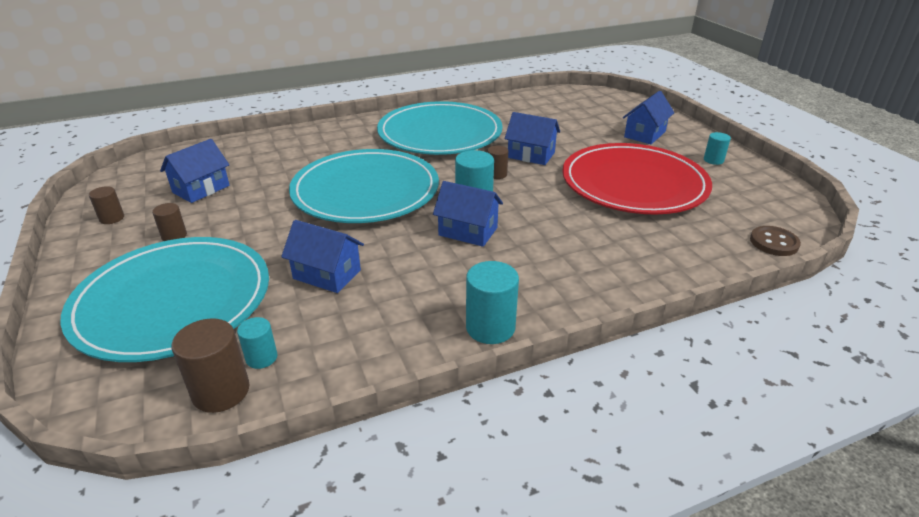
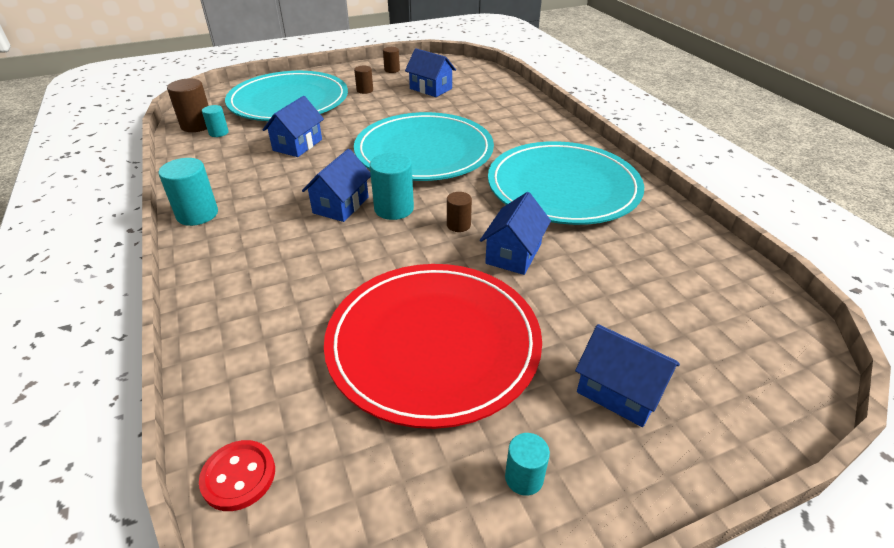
camera: 90 degrees right, 5 degrees up
brown button [750,226,801,256] -> red button [199,440,275,511]

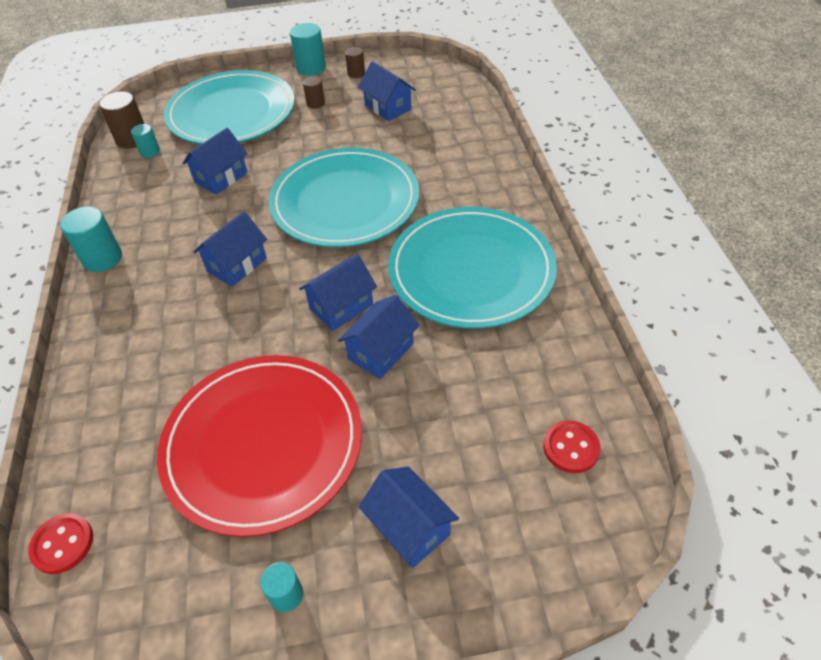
camera: 15 degrees right, 10 degrees up
turquoise cylinder [370,153,414,220] -> turquoise cylinder moved to [290,23,326,76]
brown cylinder [447,192,472,232] -> blue house [299,254,377,331]
none -> red button [543,420,601,473]

